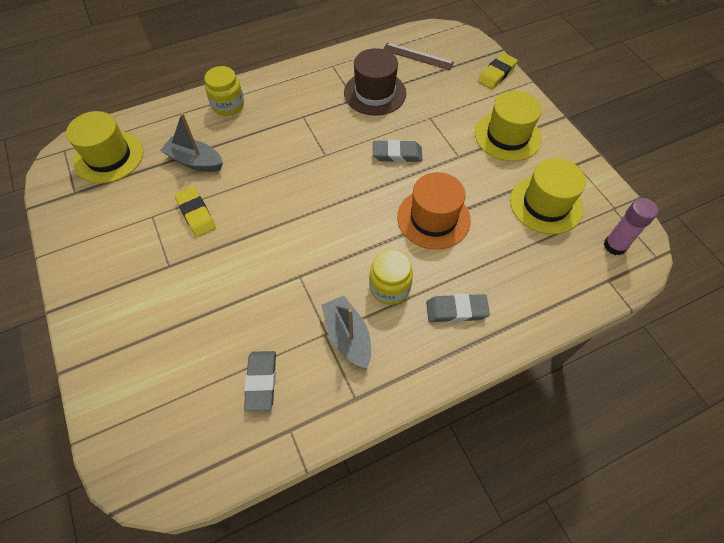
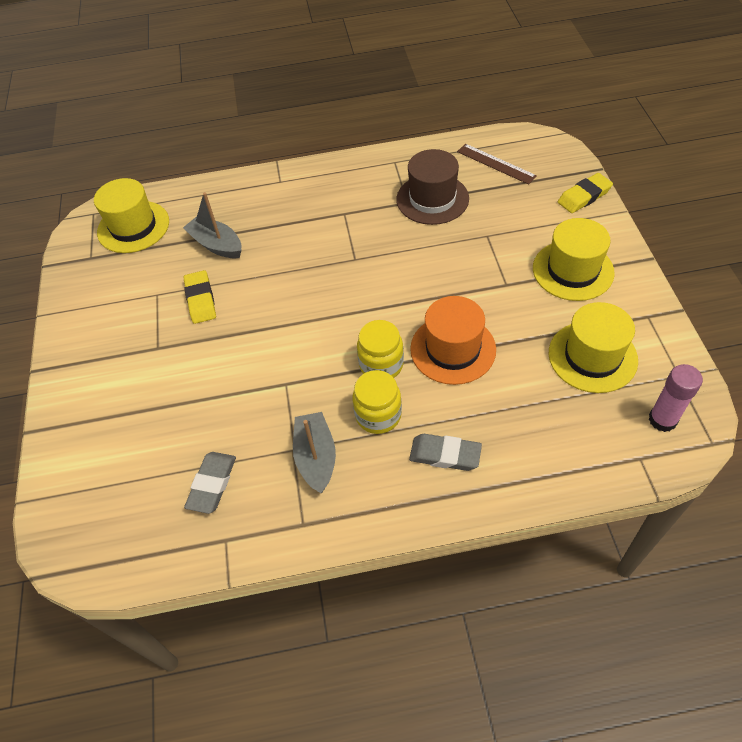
camera: 20 degrees right, 5 degrees down
yellow jar [204,66,244,116] -> yellow jar moved to [357,320,404,378]
grey eraser [373,140,423,162] -> none

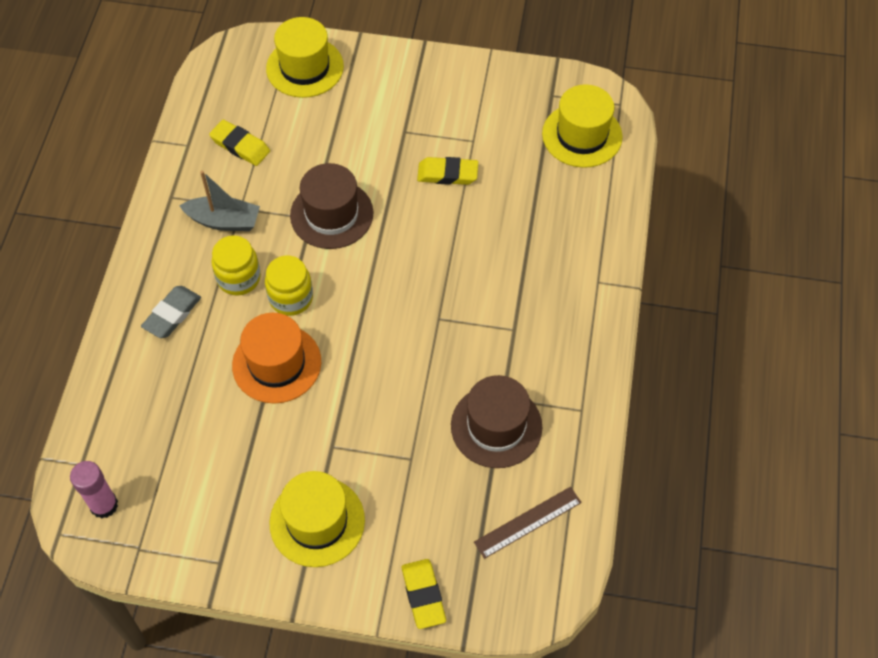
camera: 105 degrees right, 5 degrees up
grey boat [183,192,241,258] -> none
grey eraser [184,452,236,514] -> yellow eraser [209,120,270,166]
yellow hat [549,302,638,393] -> yellow hat moved to [266,17,344,98]
none -> brown hat [290,163,374,249]

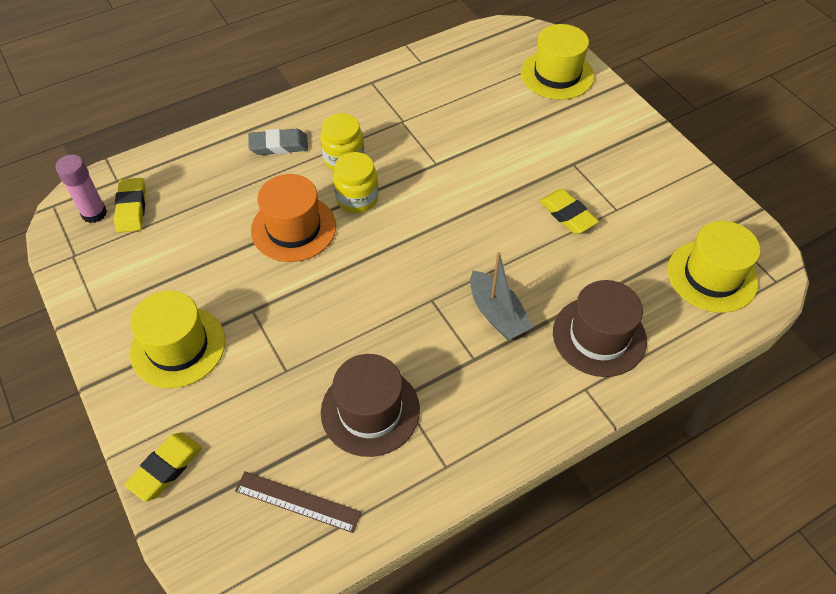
camera: 50 degrees right, 5 degrees down
grey boat [179,171,260,231] -> grey boat moved to [470,252,533,340]
yellow eraser [209,120,270,166] -> yellow eraser moved to [114,178,146,233]
brown hat [290,163,374,249] -> brown hat moved to [553,280,647,377]

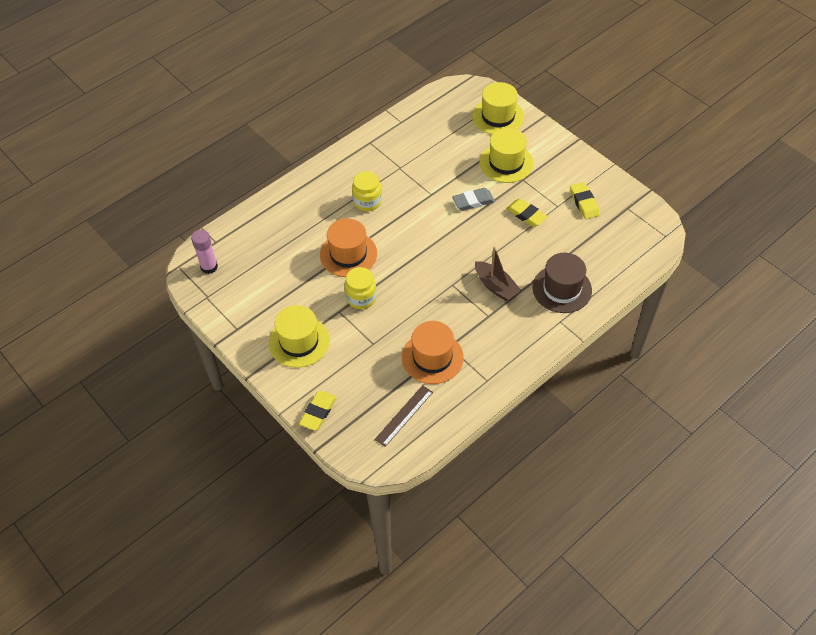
camera: 10 degrees left, 0 degrees up
yellow eraser [114,178,146,233] -> yellow eraser moved to [570,182,600,219]
brown ruler [235,471,362,533] -> brown ruler turned 60 degrees counterclockwise [375,385,433,447]
grey eraser [248,129,308,155] -> grey eraser moved to [452,188,495,211]
brown hat [321,354,420,457] -> orange hat [402,321,464,384]
yellow jar [333,152,379,213] -> yellow jar moved to [345,267,377,309]
grey boat [470,252,533,340] -> brown boat [475,247,521,301]
yellow hat [668,221,760,313] -> yellow hat moved to [479,128,534,183]

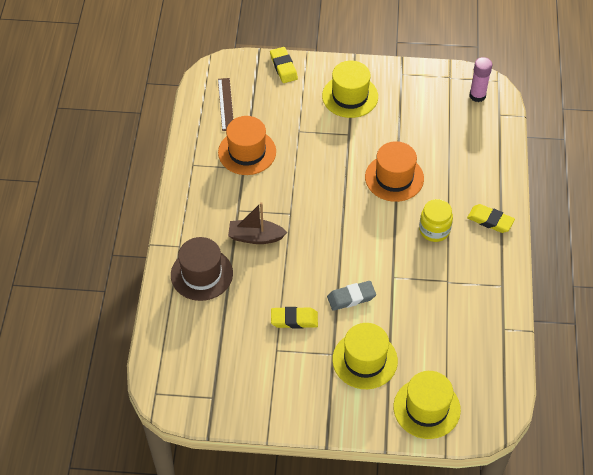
camera: 135 degrees right, 0 degrees up
yellow jar [345,267,377,309] -> none
grey eraser [452,188,495,211] -> grey eraser turned 45 degrees clockwise [327,281,376,311]
yellow eraser [570,182,600,219] -> yellow eraser moved to [467,204,515,233]

